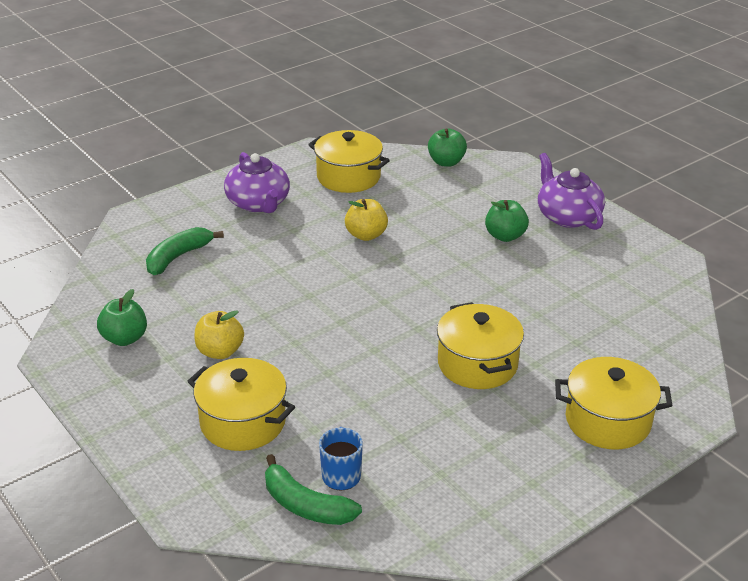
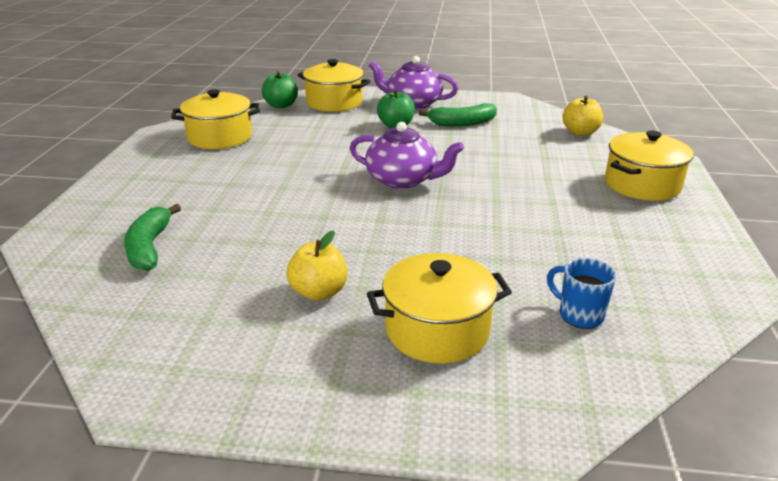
camera: 45 degrees left, 5 degrees down
green apple [97,289,147,346] -> none
purple teapot [224,152,290,213] -> purple teapot moved to [350,122,464,189]
green banana [265,454,362,525] -> green banana moved to [419,103,497,126]
yellow apple [345,199,388,241] -> yellow apple moved to [562,96,603,136]
yellow pot [437,302,524,389] -> yellow pot moved to [298,59,371,112]

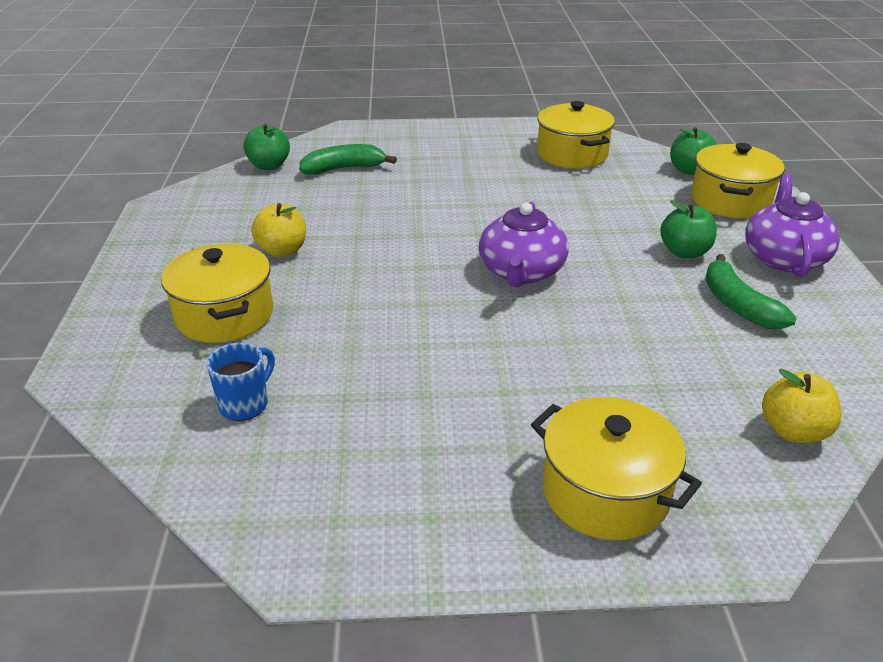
camera: 80 degrees right, 5 degrees up
none -> green apple [243,124,290,170]

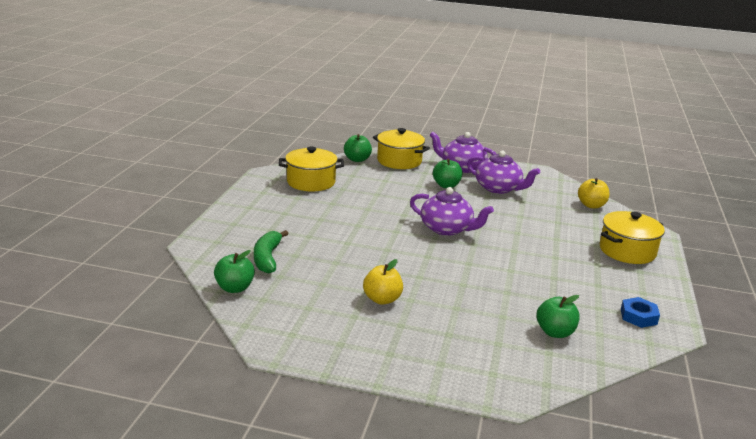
camera: 75 degrees left, 10 degrees down
yellow pot [161,244,273,343] -> none
blue mug [206,343,275,421] -> green apple [537,295,579,338]
green banana [705,254,797,329] -> purple teapot [467,150,540,194]
none -> blue nut [621,297,660,328]

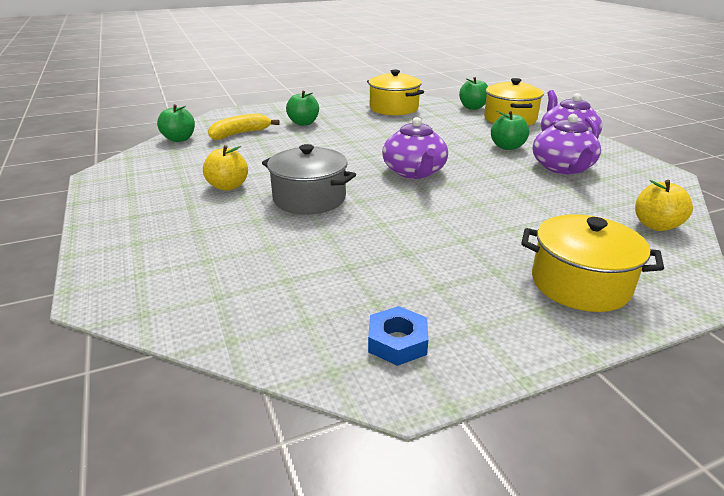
camera: 55 degrees right, 5 degrees up
green banana [254,230,289,274] -> yellow banana [208,113,280,140]
green apple [537,295,579,338] -> green apple moved to [286,91,319,126]
none -> grey pot [262,144,356,214]

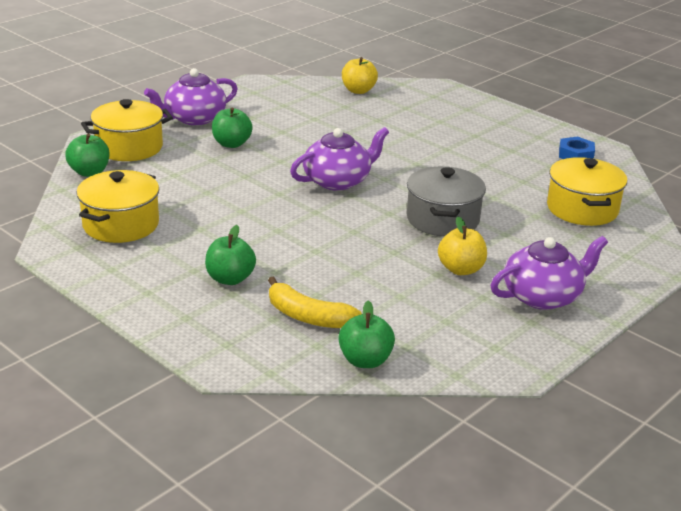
camera: 115 degrees left, 0 degrees up
yellow pot [521,214,664,312] -> yellow pot moved to [547,157,627,226]
purple teapot [533,114,601,174] -> purple teapot moved to [490,236,608,310]

